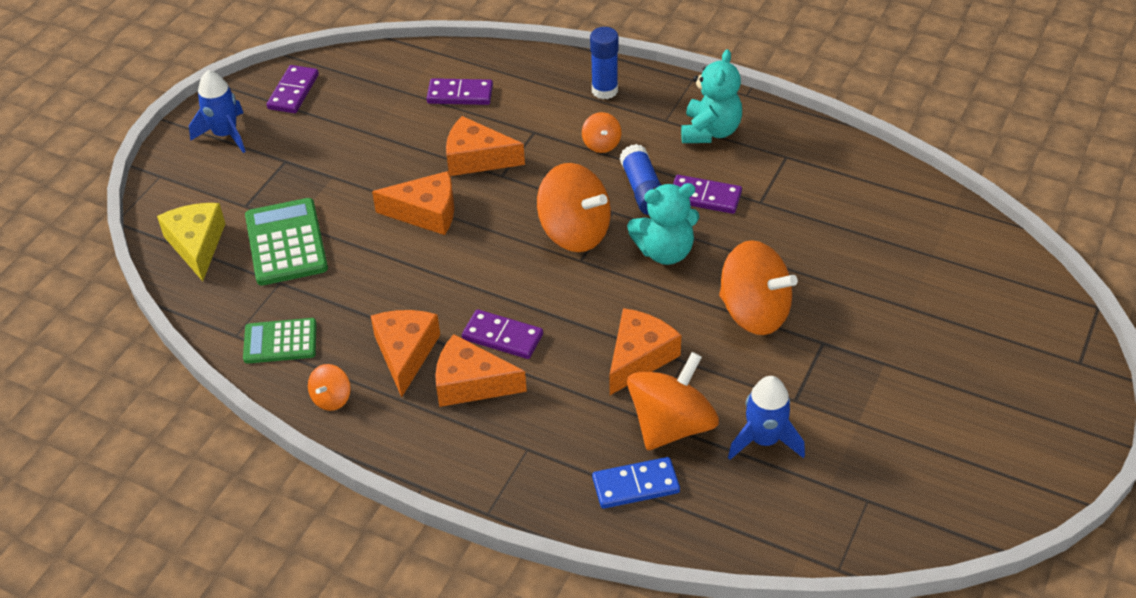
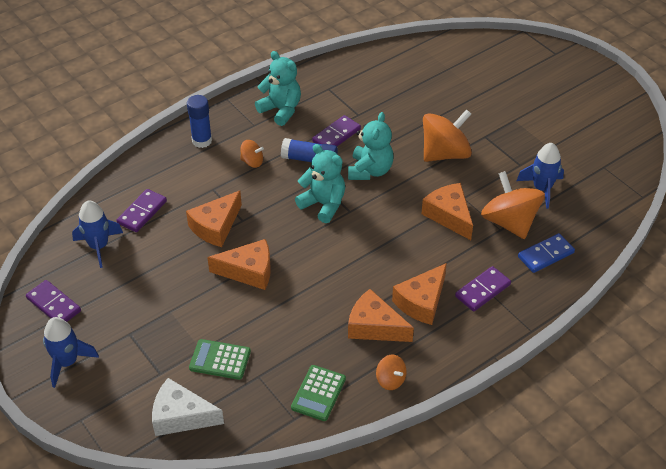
camera: 65 degrees left, 0 degrees up
yellow cheese [157,203,225,281] -> white cheese [152,378,224,436]
green calculator [245,198,328,286] -> green calculator [189,339,251,380], size x0.65
orange cheese [372,171,454,235] -> orange cheese turned 60 degrees clockwise [207,239,271,290]
purple domino [462,309,543,359] -> purple domino moved to [455,266,511,311]
orange spinning top [537,163,611,252] -> turquoise teddy bear [295,144,345,223]
blue domino [592,457,680,509] -> blue domino turned 45 degrees clockwise [518,233,575,273]
none -> blue rocket [72,200,123,268]

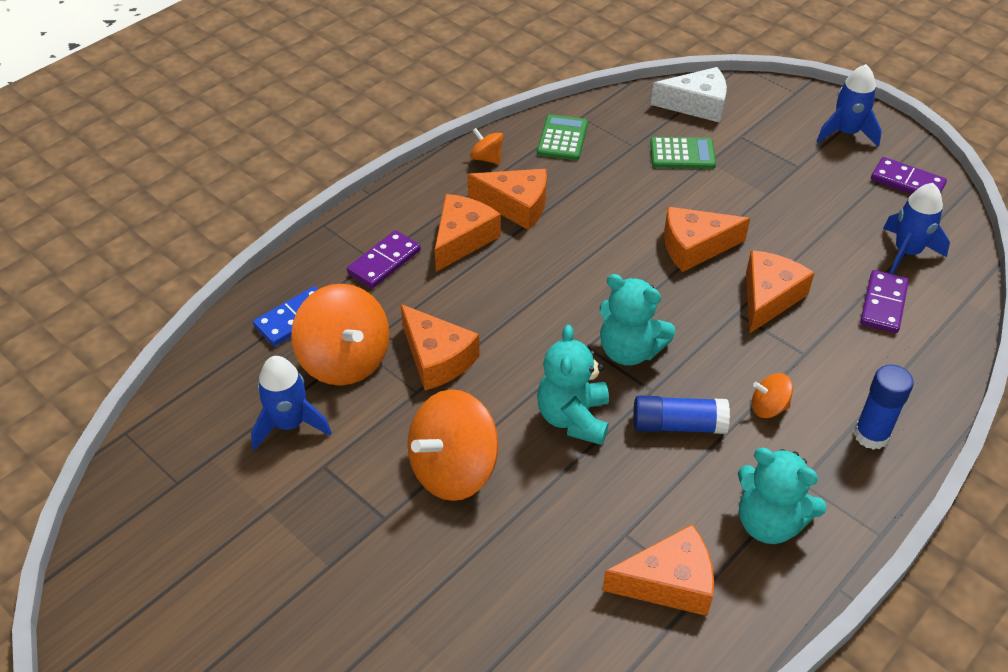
camera: 170 degrees right, 0 degrees up
purple domino [312,115,361,146] -> none
none -> orange cheese [602,524,714,616]

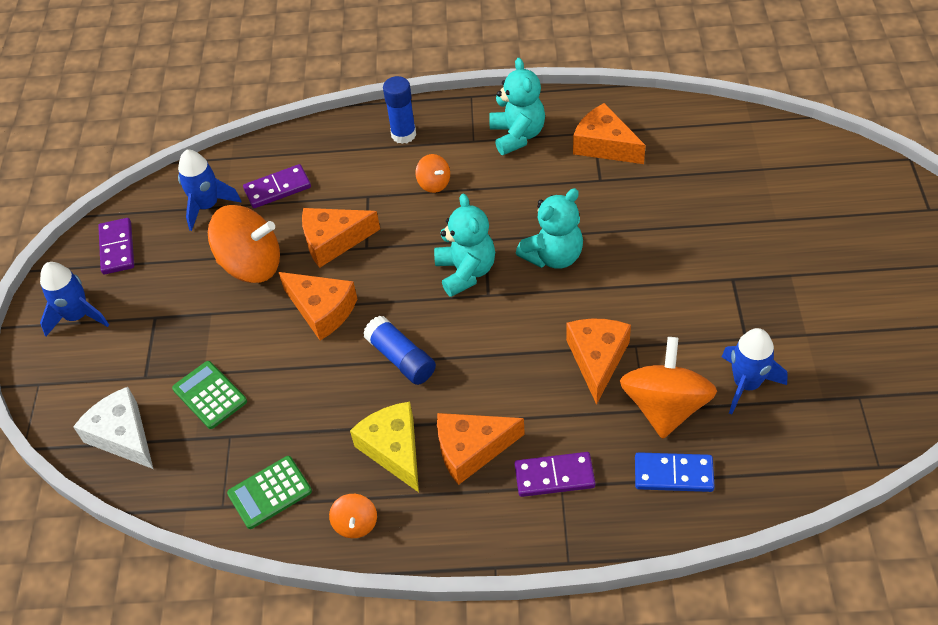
camera: 130 degrees left, 5 degrees up
orange spinning top [408,389,498,501] -> orange spinning top moved to [208,205,280,283]
orange cheese [467,169,547,230] -> yellow cheese [350,402,419,492]
blue glue stick [633,395,730,434] -> blue glue stick moved to [363,316,436,385]

